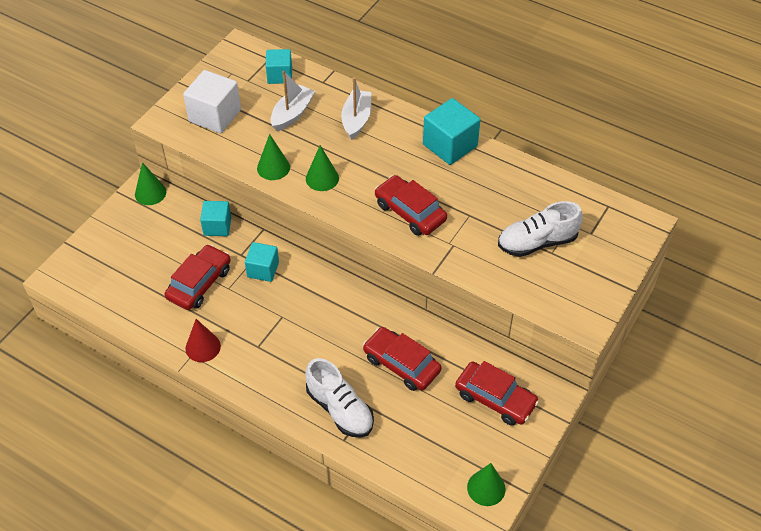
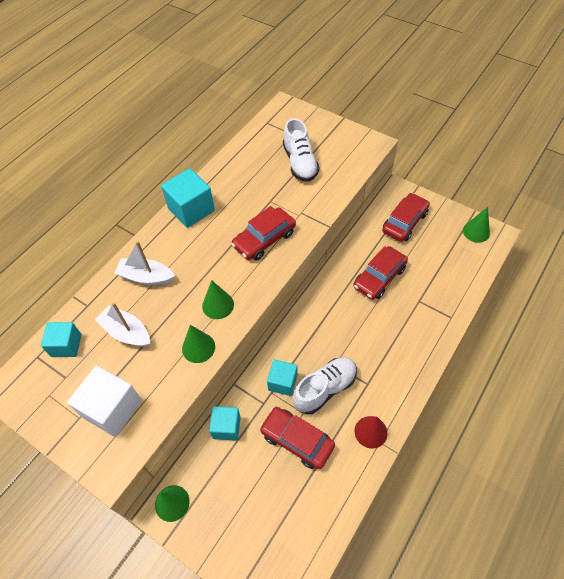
camera: 85 degrees left, 5 degrees up
white shoe [305,358,374,438] -> white shoe moved to [293,357,357,414]

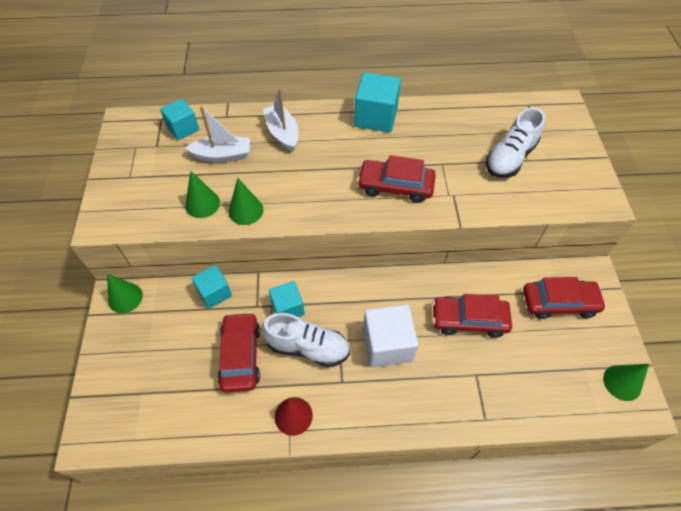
camera: 50 degrees right, 0 degrees up
white cube [67,366,142,437] -> white cube moved to [363,304,419,368]
white boat [95,302,150,347] -> white boat turned 90 degrees clockwise [185,106,250,162]
green cone [202,280,234,319] -> green cone moved to [185,171,220,218]

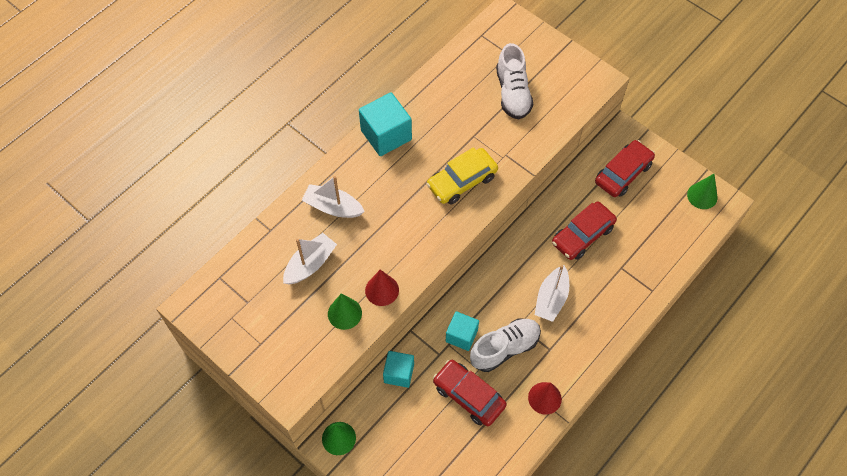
camera: 45 degrees left, 5 degrees up
turquoise cube [160,99,199,140] -> none
green cone [229,178,263,225] -> red cone [365,270,399,306]
red car [357,155,436,203] -> yellow car [427,147,498,204]
white cube [363,304,419,368] -> white boat [535,265,569,322]

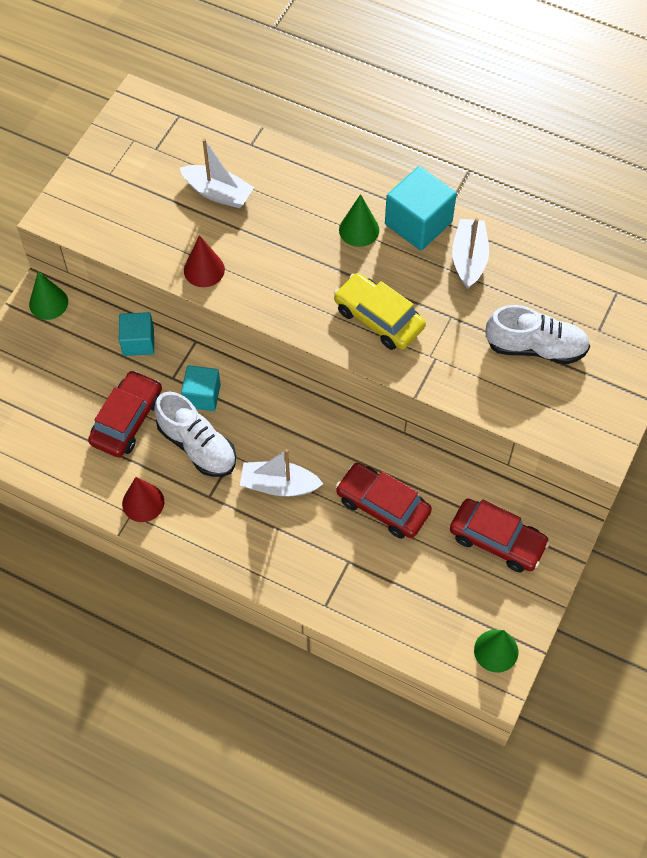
camera: 75 degrees right, 0 degrees up
white boat [302,176,365,218] -> white boat moved to [452,218,489,289]
green cone [328,294,362,330] -> green cone moved to [339,194,379,247]
white shoe [496,43,533,119] -> white shoe turned 150 degrees counterclockwise [486,305,590,364]

